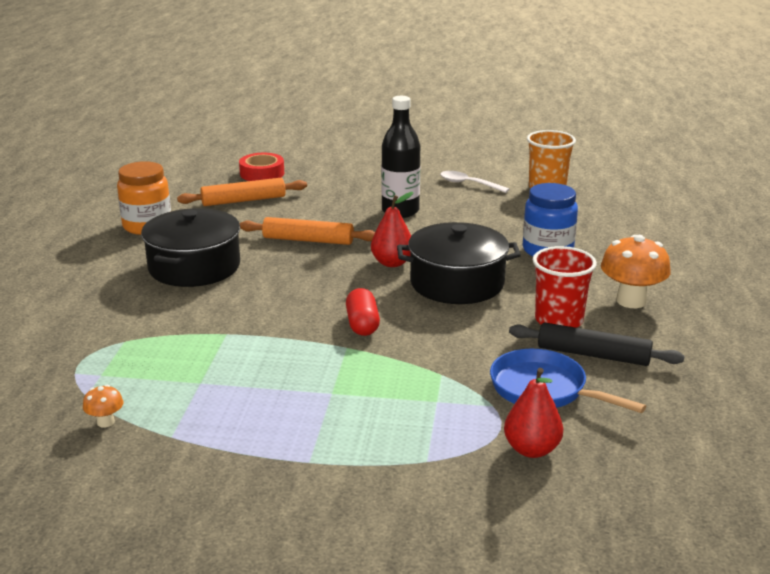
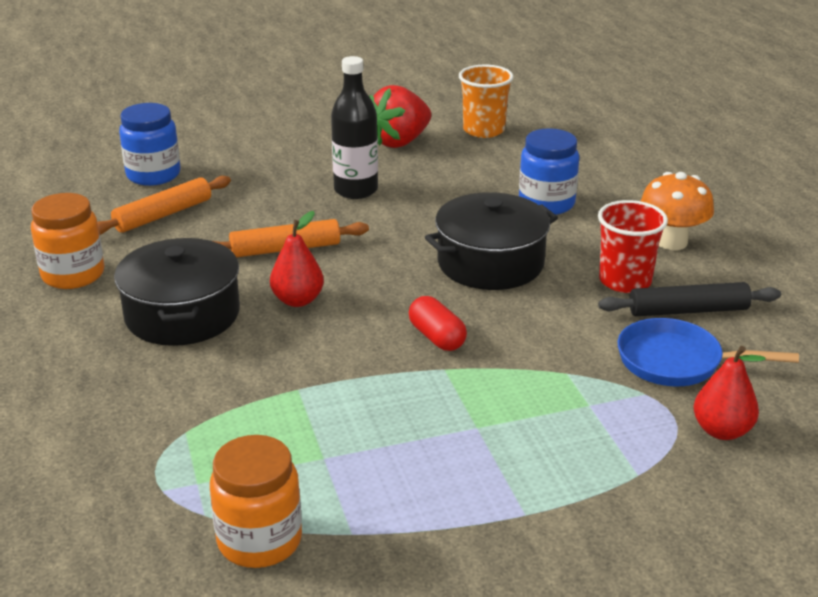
camera: 25 degrees left, 5 degrees up
orange mushroom [83,384,123,428] -> orange jar [210,435,302,568]
red tape [239,153,284,181] -> blue jar [119,103,180,186]
red pear [371,192,413,267] -> red pear moved to [270,211,324,307]
white spoon [440,171,509,193] -> red strawberry [369,85,431,148]

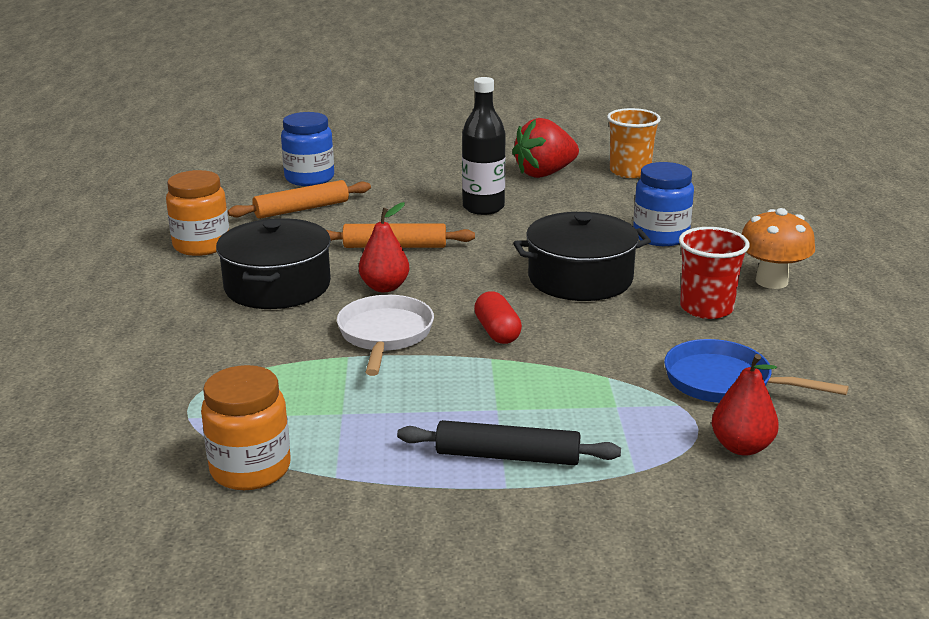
camera: 15 degrees right, 5 degrees down
black rolling pin [598,282,781,317] -> black rolling pin moved to [397,420,621,465]
none -> white pan [337,295,434,376]

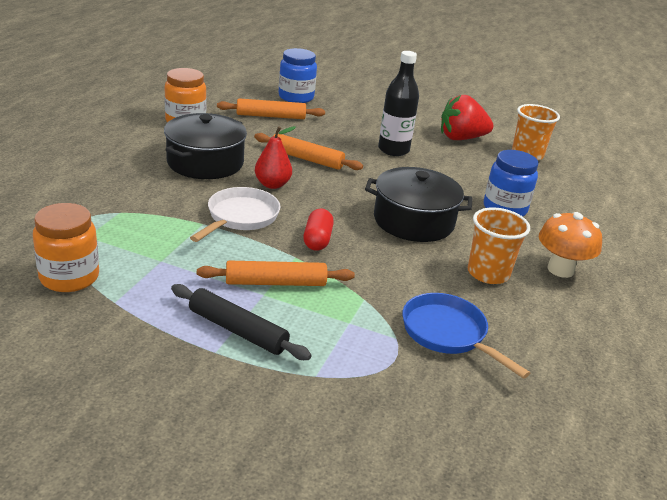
camera: 20 degrees right, 5 degrees up
red cup [679,227,750,319] -> orange cup [468,207,530,284]
red pear [712,354,779,456] -> none
none -> orange rolling pin [197,261,355,286]

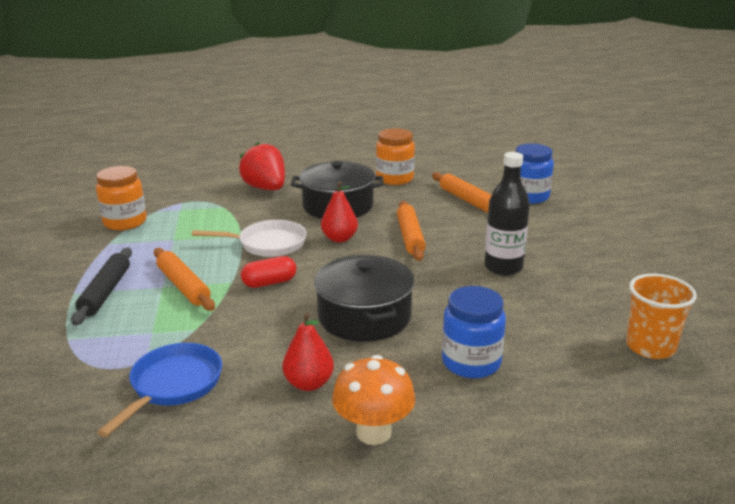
camera: 65 degrees right, 5 degrees down
red strawberry [441,95,494,140] -> red strawberry moved to [239,142,285,190]
orange cup [468,207,530,284] -> red pear [283,312,334,391]

